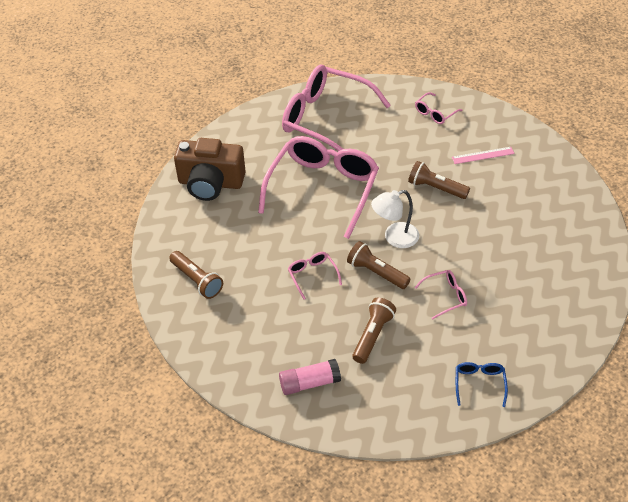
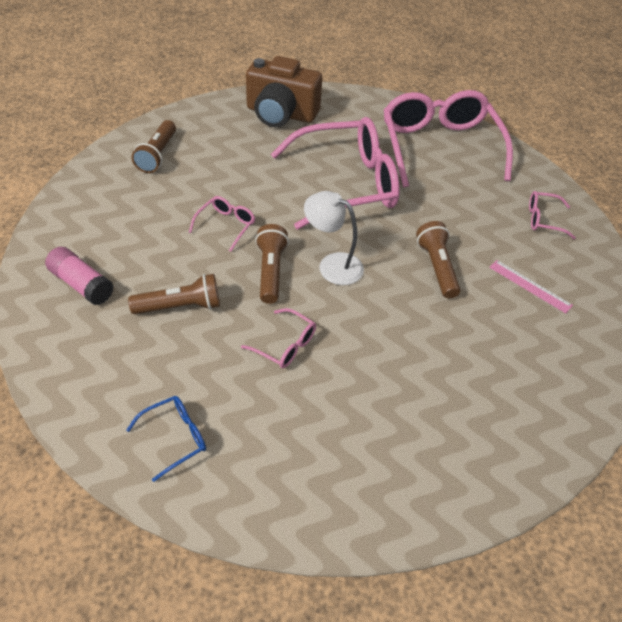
camera: 50 degrees right, 0 degrees up
brown camera [174,138,246,201] -> brown camera turned 45 degrees counterclockwise [246,56,322,127]

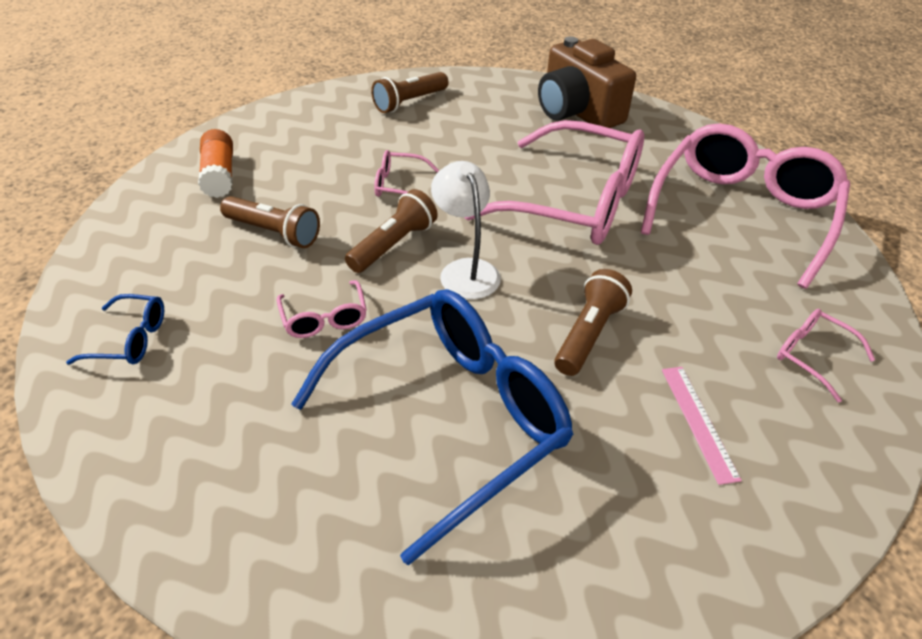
camera: 40 degrees right, 5 degrees down
pink glue stick [45,247,114,305] -> orange glue stick [198,129,233,198]
pink glasses [189,196,255,252] -> pink glasses turned 150 degrees counterclockwise [374,150,439,197]
none -> blue glasses [292,289,574,566]

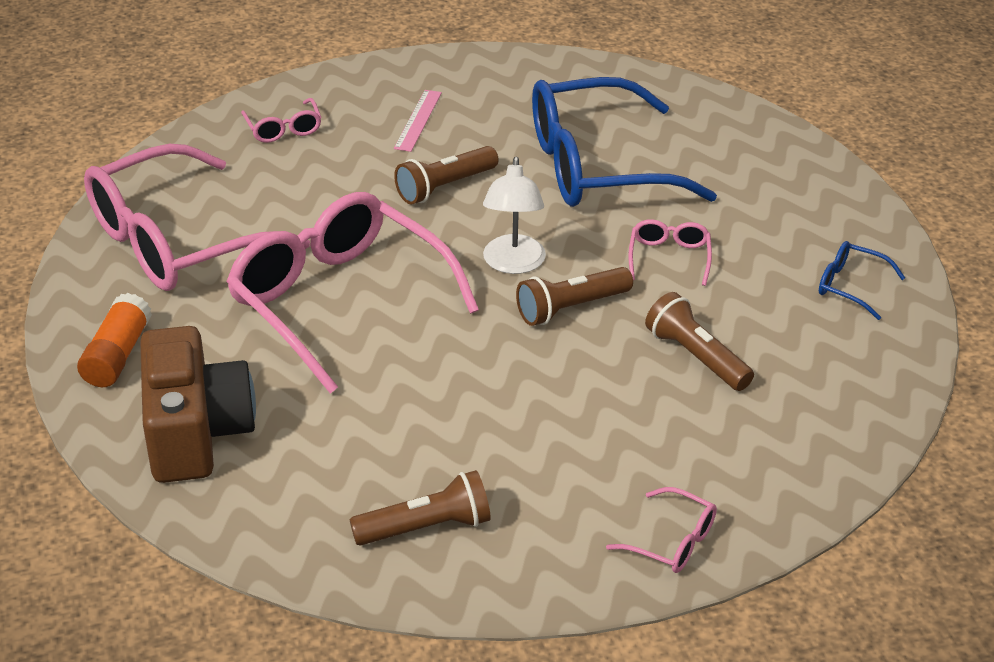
camera: 155 degrees left, 5 degrees down
orange glue stick [198,129,233,198] -> orange glue stick moved to [77,293,152,387]
pink glasses [374,150,439,197] -> pink glasses moved to [606,487,717,573]

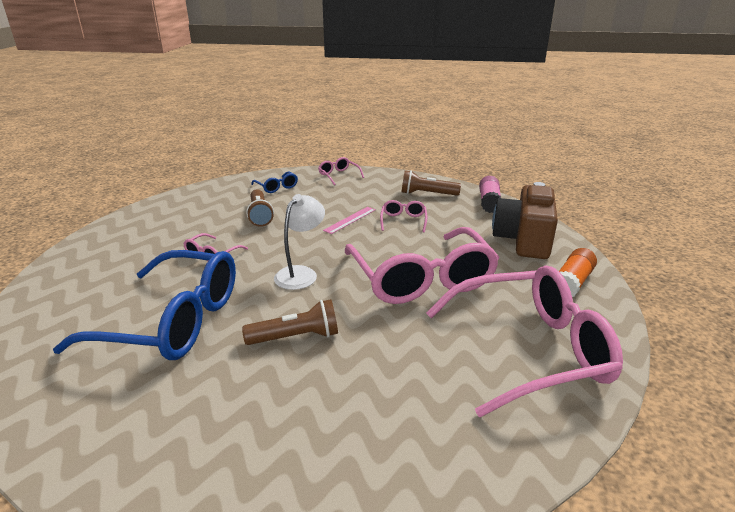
camera: 155 degrees left, 10 degrees down
pink glasses [241,98,322,143] -> pink glasses moved to [380,200,427,232]
pink ruler [394,90,442,152] -> pink ruler moved to [323,207,376,234]
brown flashlight [516,267,633,326] -> none
blue glasses [819,241,905,320] -> blue glasses moved to [251,171,298,193]
none -> pink glue stick [479,176,501,213]

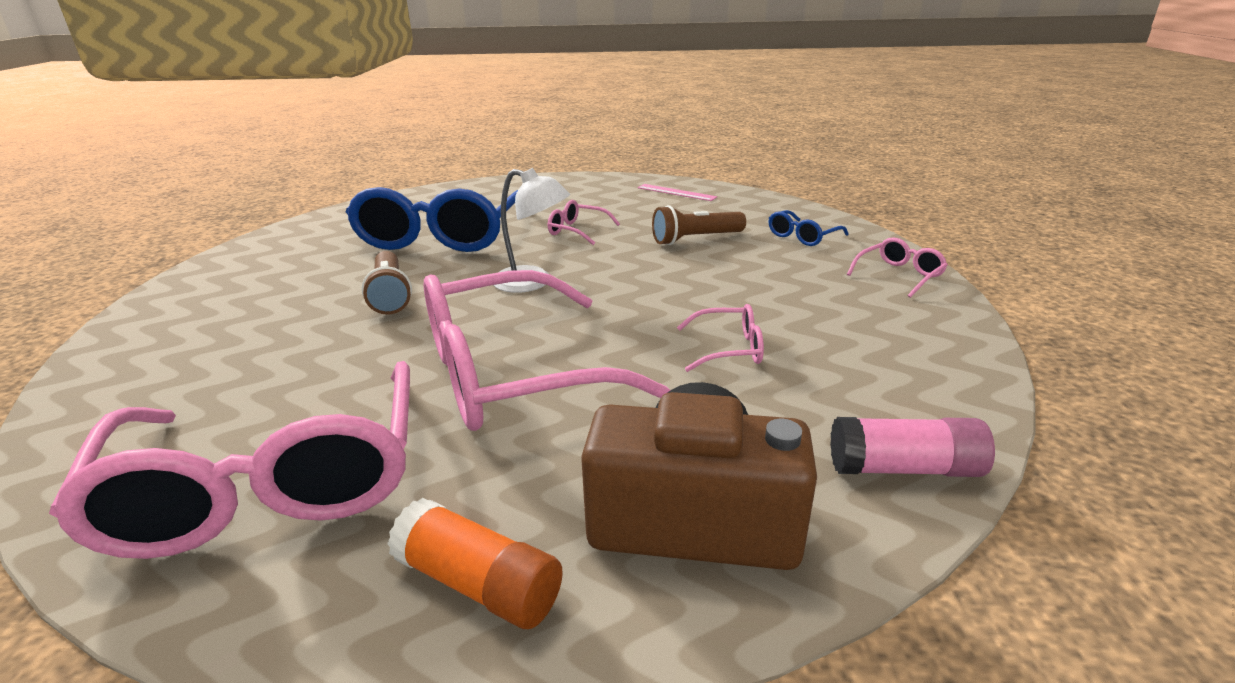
camera: 85 degrees right, 0 degrees up
pink ruler [323,207,376,234] -> pink ruler moved to [638,184,717,201]
brown flashlight [402,170,461,196] -> none

